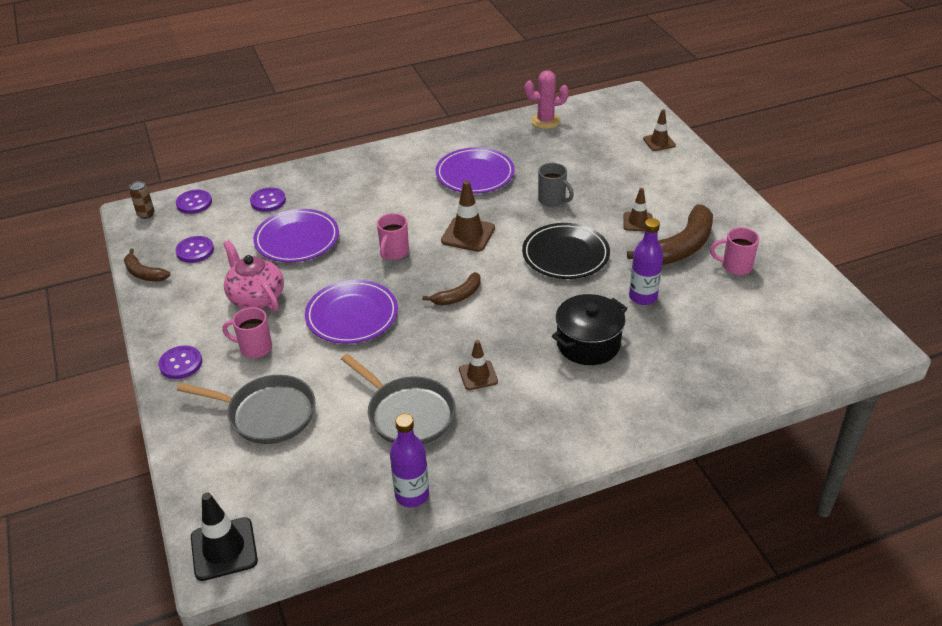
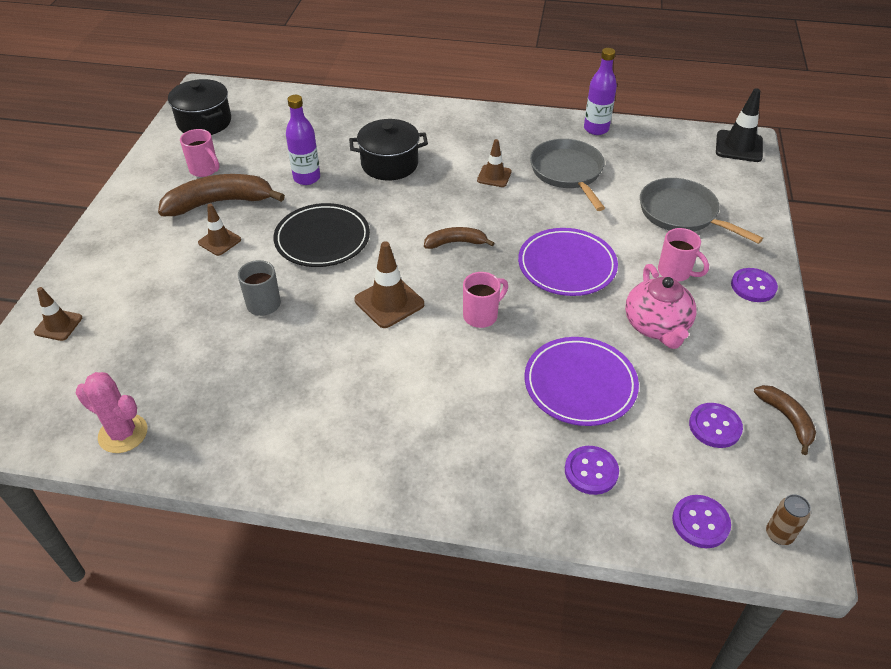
camera: 150 degrees left, 5 degrees up
purple plate [436,147,515,194] -> none
none -> black pot [168,79,231,135]

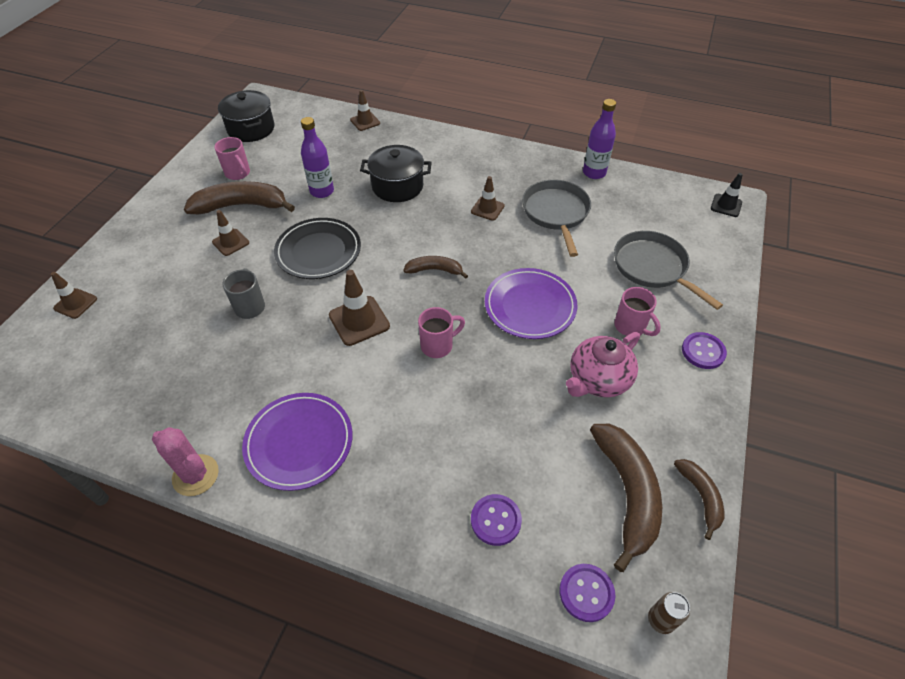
camera: 10 degrees right, 5 degrees up
pink cactus [75,372,147,453] -> pink cactus moved to [152,427,219,496]
purple plate [524,337,639,426] -> purple plate moved to [242,393,353,491]
pink teapot [625,264,697,349] -> pink teapot turned 45 degrees clockwise [566,332,640,397]
purple button [689,403,743,448] -> brown banana [590,424,662,572]
black traffic cone [716,88,763,162] -> black traffic cone [711,173,743,217], size x0.64
none -> brown traffic cone [350,90,380,131]

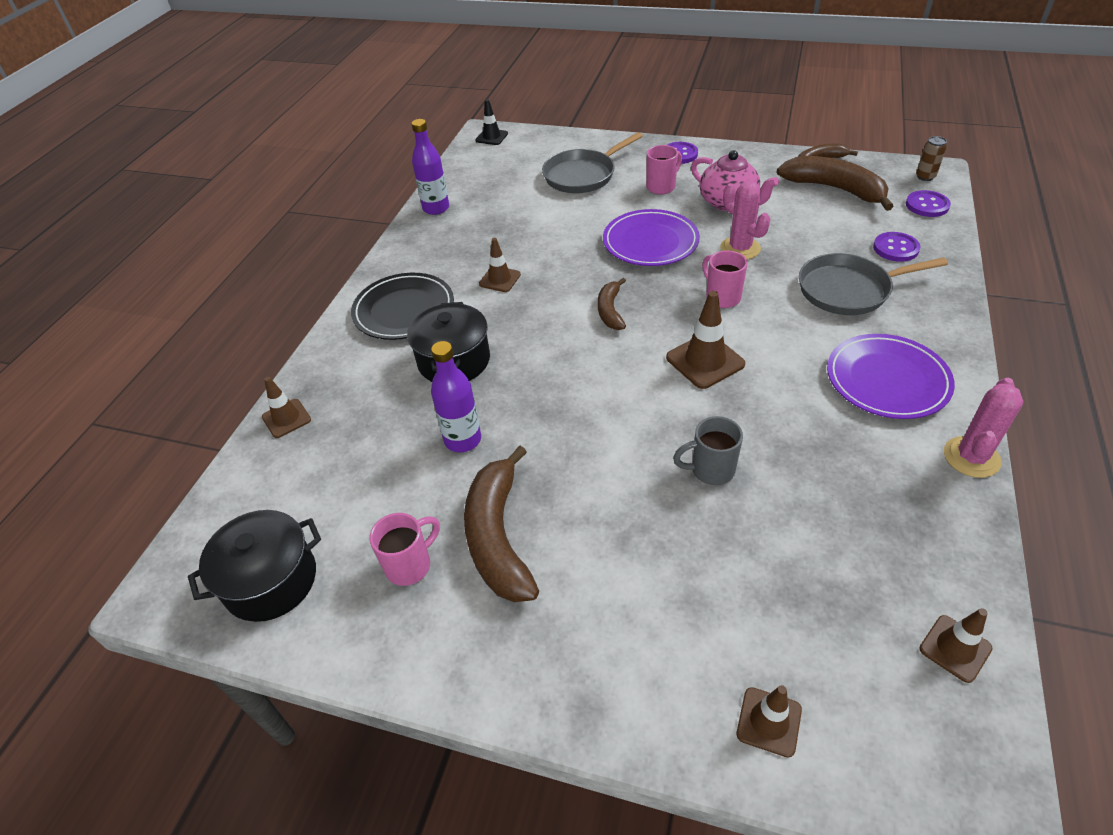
camera: 90 degrees left, 5 degrees down
brown traffic cone [212,210,249,256] -> brown traffic cone moved to [919,608,993,683]
black plate [274,218,361,279] -> black plate moved to [351,273,454,340]
grey pan [522,180,591,257] -> grey pan moved to [799,253,948,315]
brown banana [590,424,662,572] -> brown banana turned 45 degrees clockwise [777,156,894,211]
none -> pink cactus [720,181,770,260]

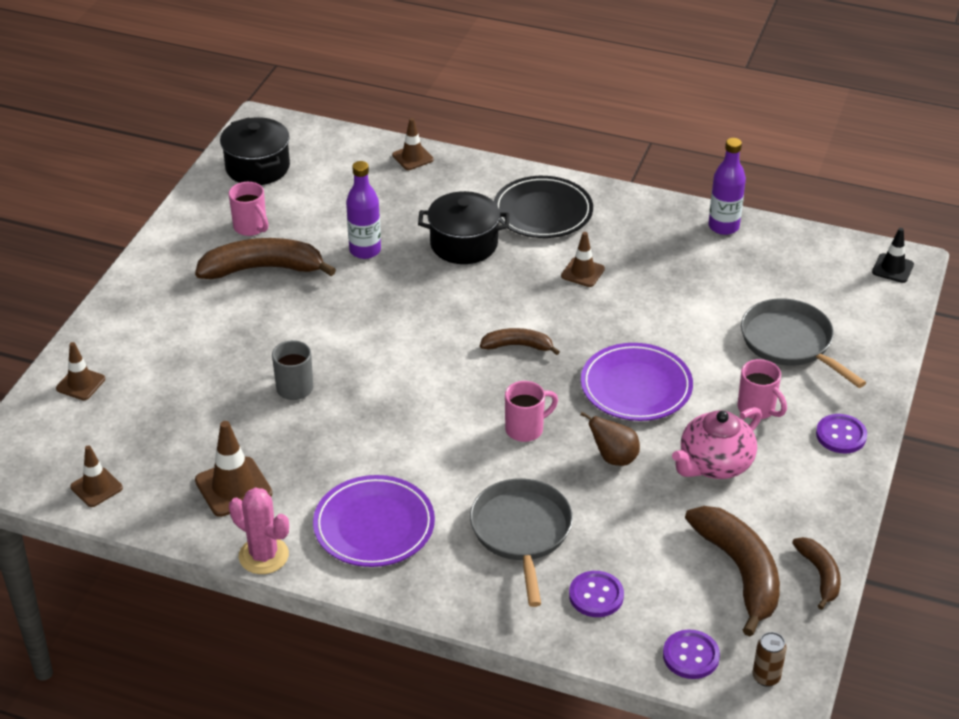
camera: 90 degrees right, 5 degrees down
brown traffic cone [666,291,745,389] -> brown traffic cone moved to [195,421,272,517]
pink cactus [720,181,770,260] -> brown pear [580,412,640,466]
brown banana [777,156,894,211] -> brown banana turned 60 degrees counterclockwise [685,506,780,637]

